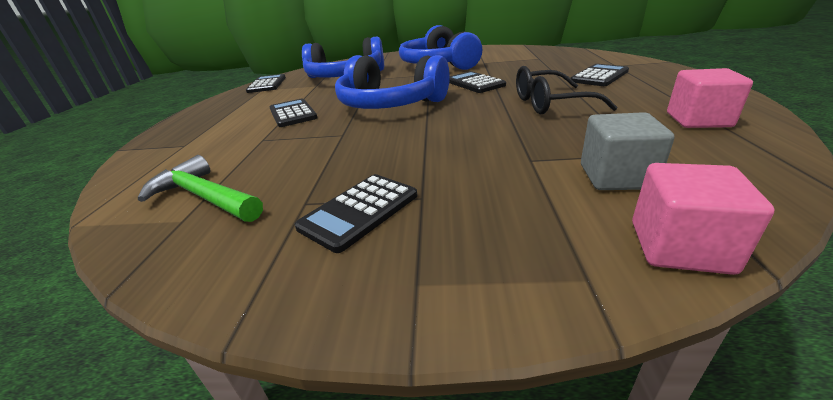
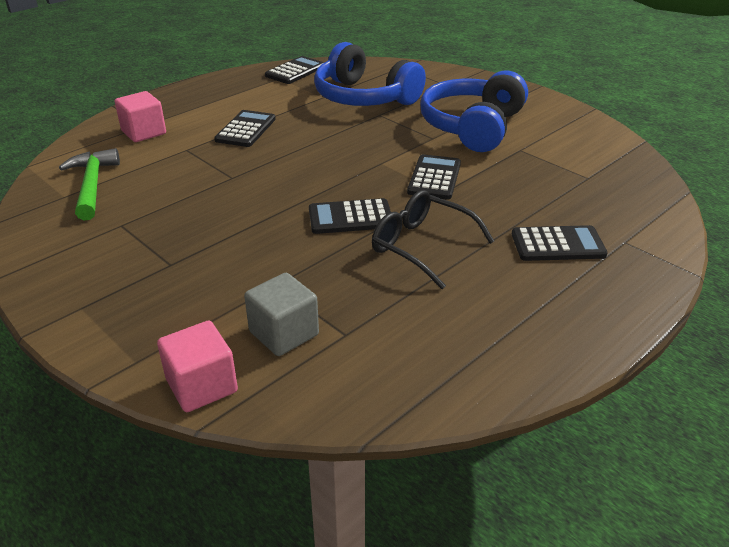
camera: 40 degrees right, 5 degrees up
black calculator [295,174,417,253] -> black calculator moved to [309,198,391,234]
blue headphones [335,55,450,109] -> none
pink cube [667,68,753,128] -> pink cube moved to [115,91,166,142]

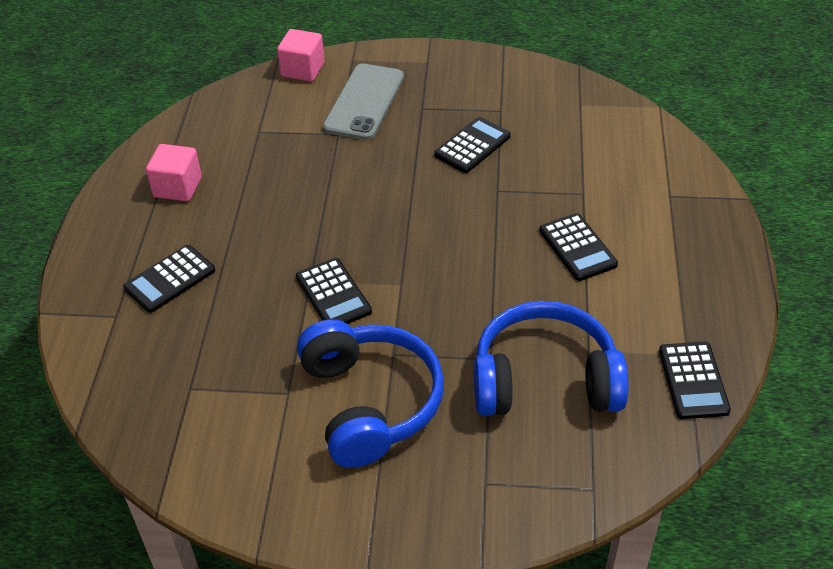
camera: 140 degrees right, 10 degrees up
green hammer [59,148,120,220] -> none
pink cube [115,91,166,142] -> pink cube moved to [146,144,202,201]
grey cube [244,273,319,356] -> none
black calculator [309,198,391,234] -> black calculator moved to [435,117,511,173]
black glasses [372,190,494,289] -> none
none -> grey phone [323,63,404,140]

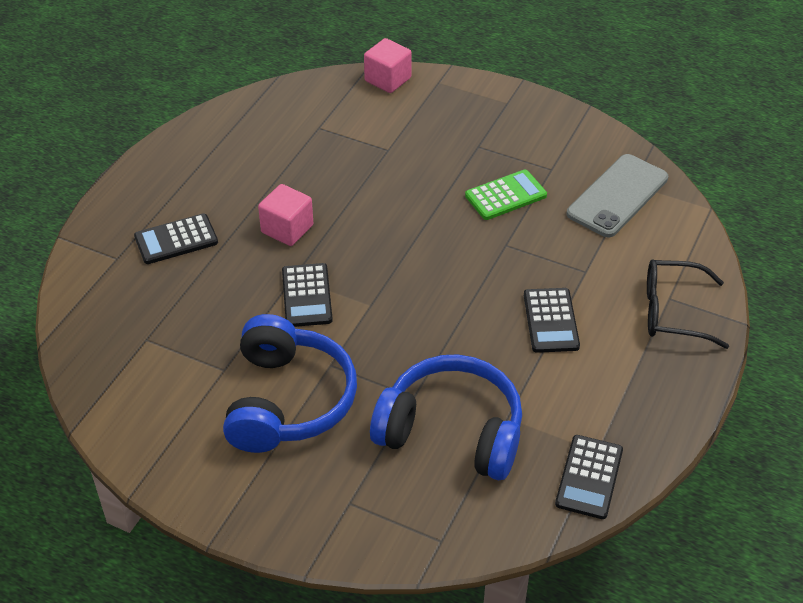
camera: 20 degrees right, 0 degrees up
pink cube [146,144,202,201] -> pink cube moved to [258,184,313,246]
grey phone [323,63,404,140] -> grey phone moved to [567,154,668,237]
black calculator [435,117,511,173] -> green calculator [465,170,547,220]
none -> black glasses [647,259,729,349]

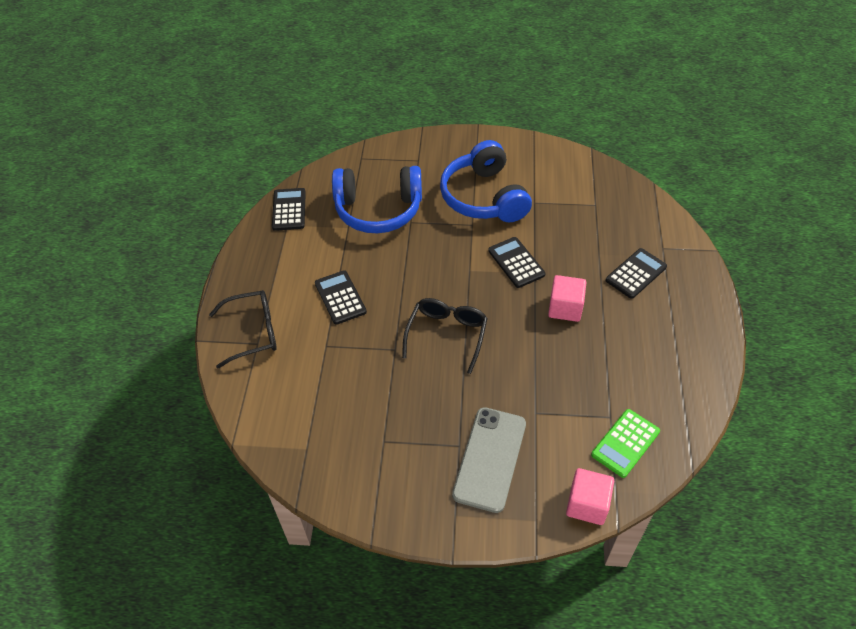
camera: 160 degrees right, 5 degrees up
green calculator [465,170,547,220] -> green calculator moved to [591,409,660,478]
grey phone [567,154,668,237] -> grey phone moved to [452,407,526,513]
none -> black glasses [402,298,488,374]

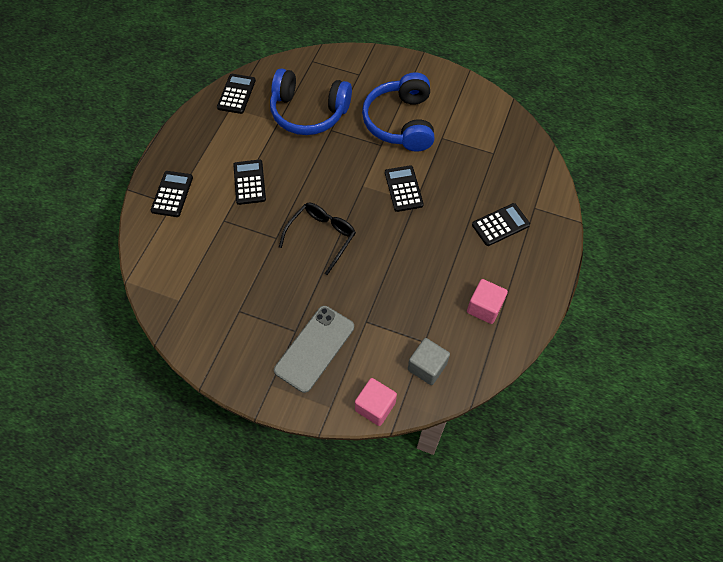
camera: 15 degrees right, 10 degrees up
black glasses [209,290,277,368] -> black calculator [151,171,193,217]
pink cube [548,275,586,322] -> pink cube moved to [467,279,508,324]
green calculator [591,409,660,478] -> grey cube [408,338,450,385]

